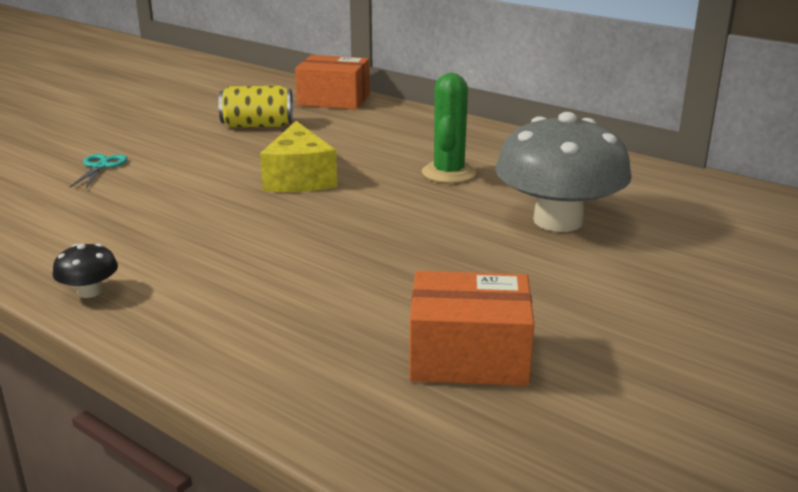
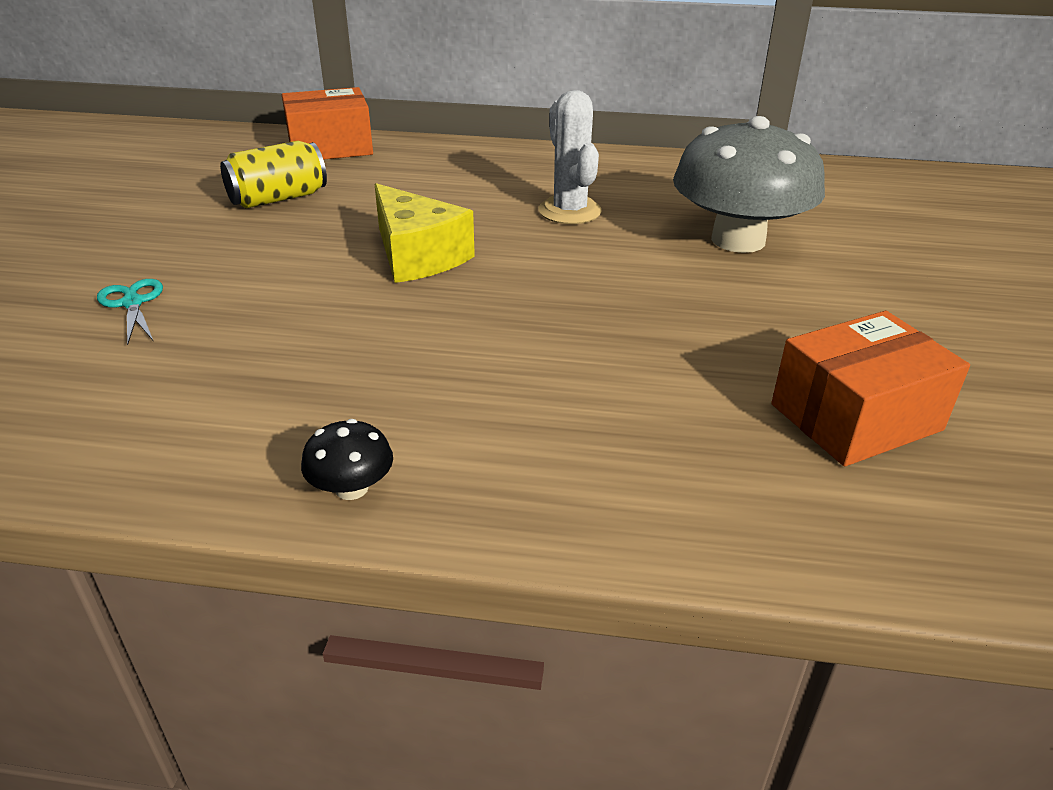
camera: 30 degrees left, 10 degrees up
green cactus [422,73,476,183] -> white cactus [538,90,602,224]

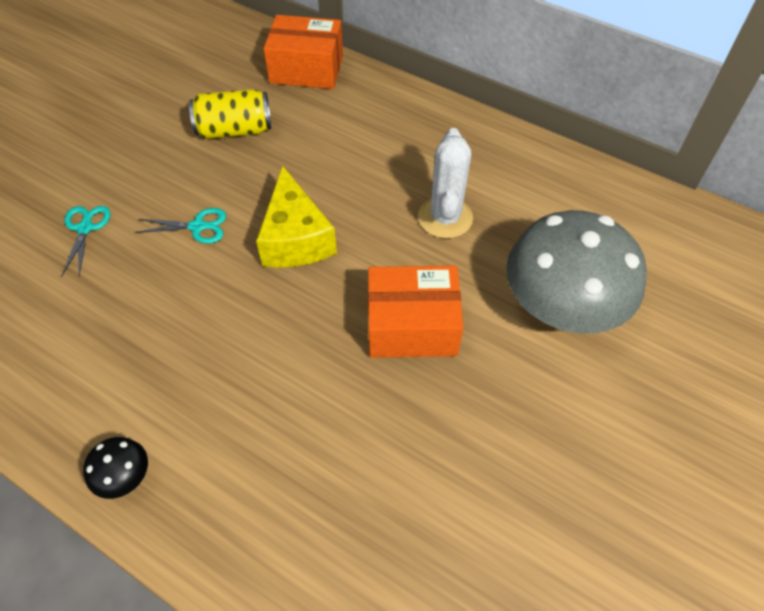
camera: 25 degrees right, 20 degrees up
orange box [771,311,970,467] -> orange box moved to [368,266,463,358]
none -> turquoise scissors [136,208,226,244]

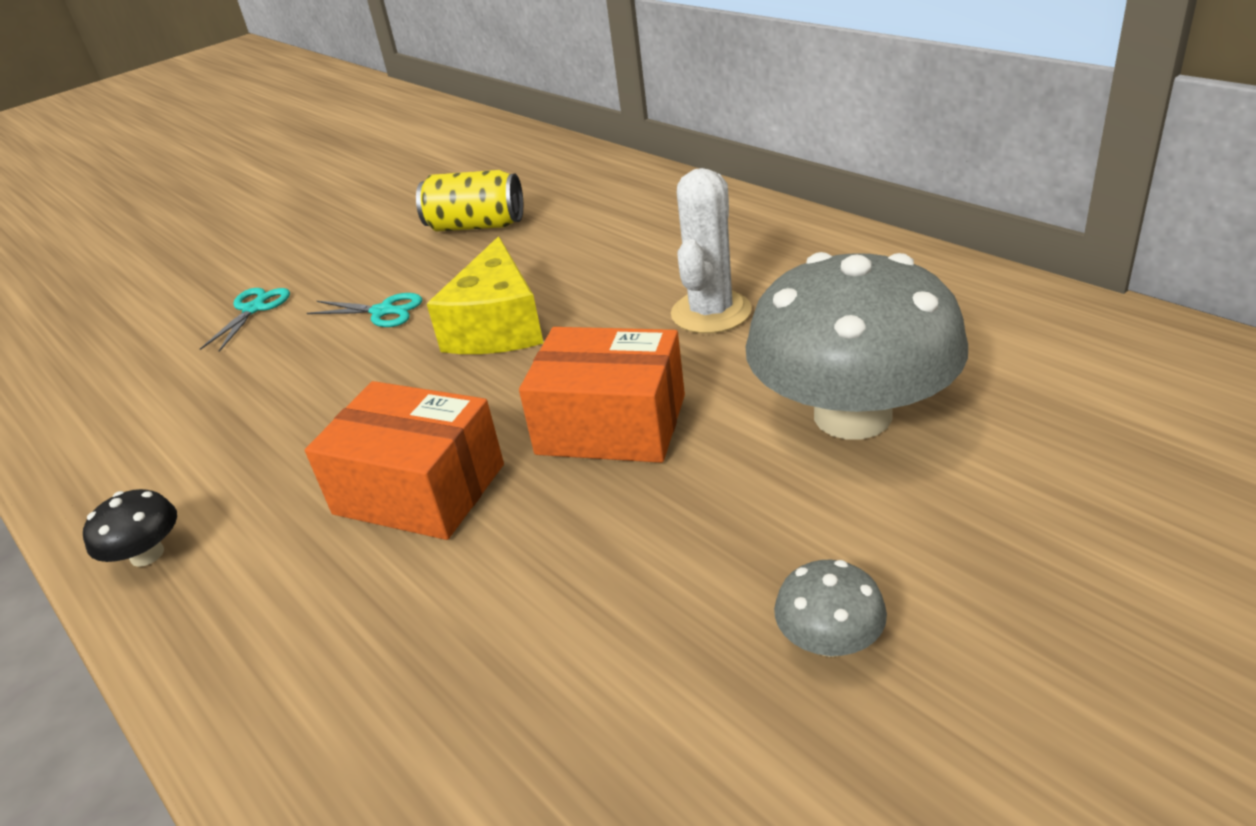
camera: 20 degrees right, 20 degrees down
orange box [263,15,343,89] -> orange box moved to [305,381,504,540]
none -> grey mushroom [774,560,887,657]

